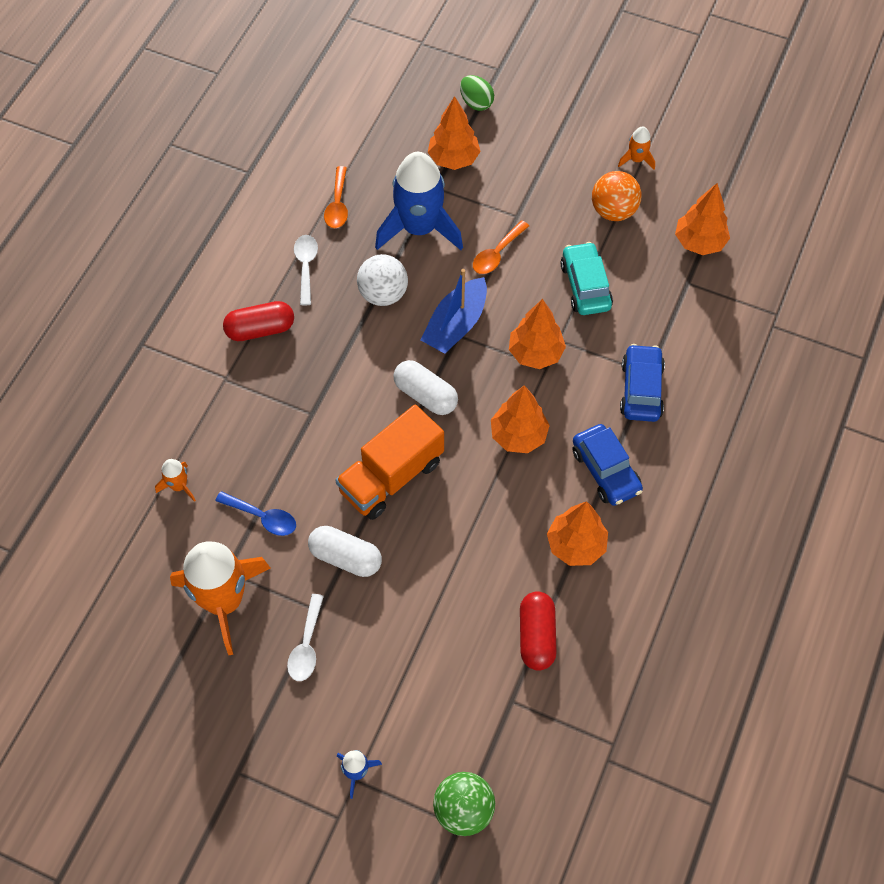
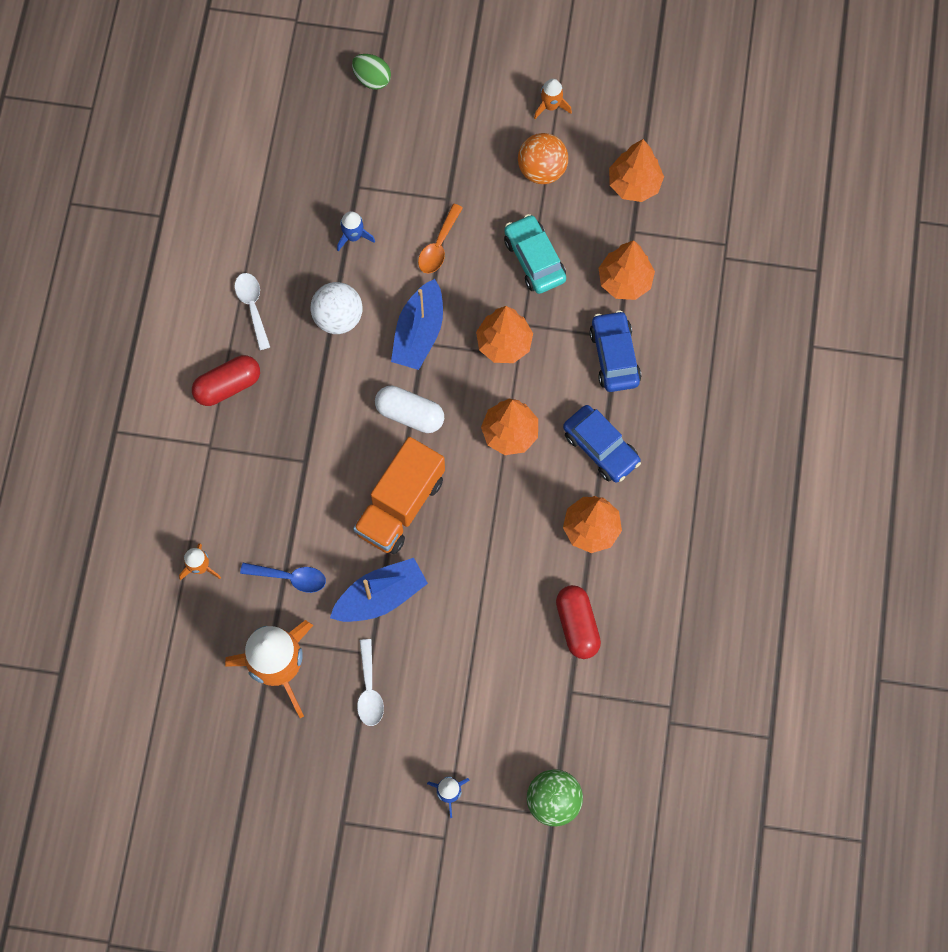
camera: 15 degrees left, 10 degrees up
white capsule [308,526,382,577] -> blue boat [330,558,428,622]
orange spoon [324,166,348,228] -> none
blue rocket [375,152,463,250] -> blue rocket [337,211,375,251], size x0.44
orange tree [428,96,481,170] -> orange tree moved to [599,240,655,300]

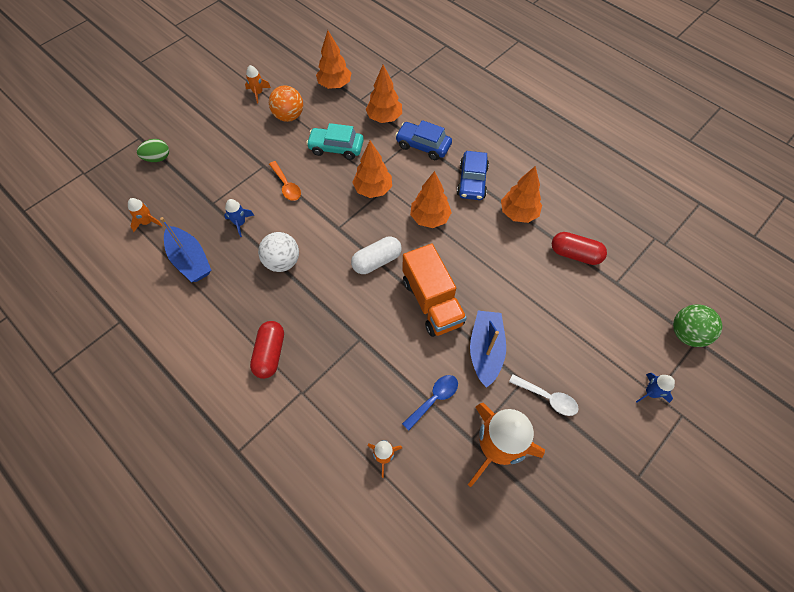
camera: 55 degrees left, 10 degrees down
white spoon [235,273,270,350] -> none
blue boat [391,279,443,370] -> blue boat moved to [160,217,211,282]
blue car [563,405,641,483] -> blue car turned 105 degrees clockwise [457,151,489,200]
none -> orange rocket [128,198,163,232]

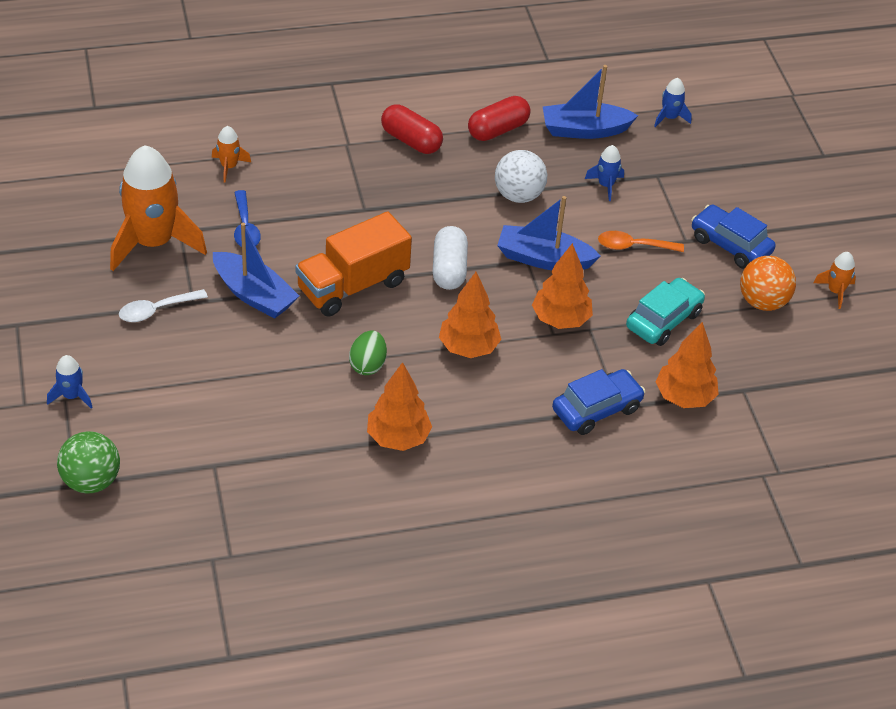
camera: 120 degrees right, 15 degrees down
orange rocket [128,198,163,232] -> blue rocket [654,78,692,127]
green egg [137,139,169,162] -> green egg moved to [349,330,387,375]
orange tree [316,30,351,89] -> none
orange truck [402,244,467,337] -> orange truck turned 45 degrees counterclockwise [295,211,412,317]
blue car [457,151,489,200] -> blue car moved to [692,205,776,269]
red capsule [552,232,607,265] -> red capsule moved to [468,96,531,141]
none -> blue boat [497,196,600,270]

